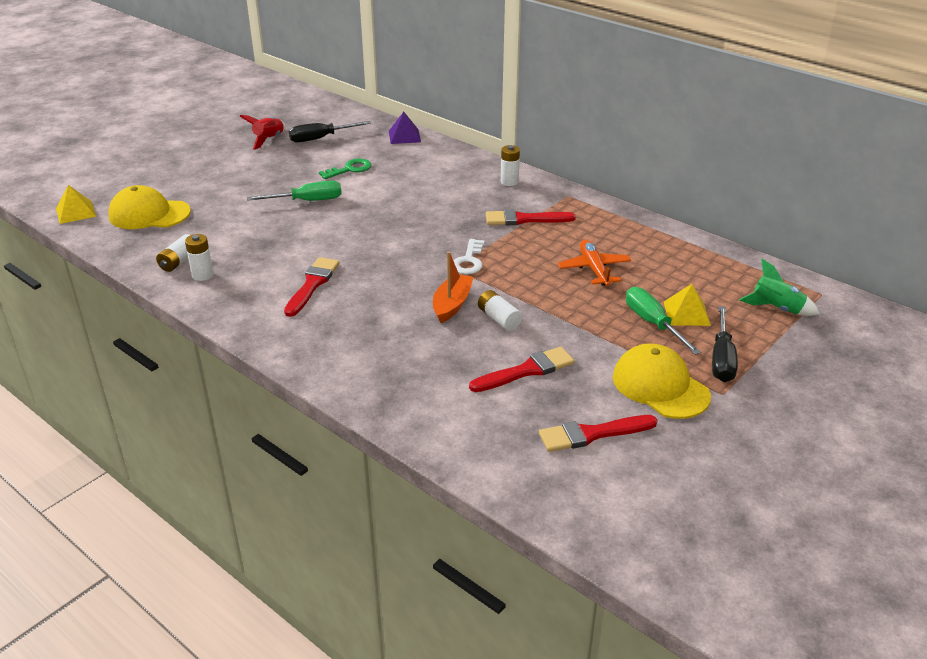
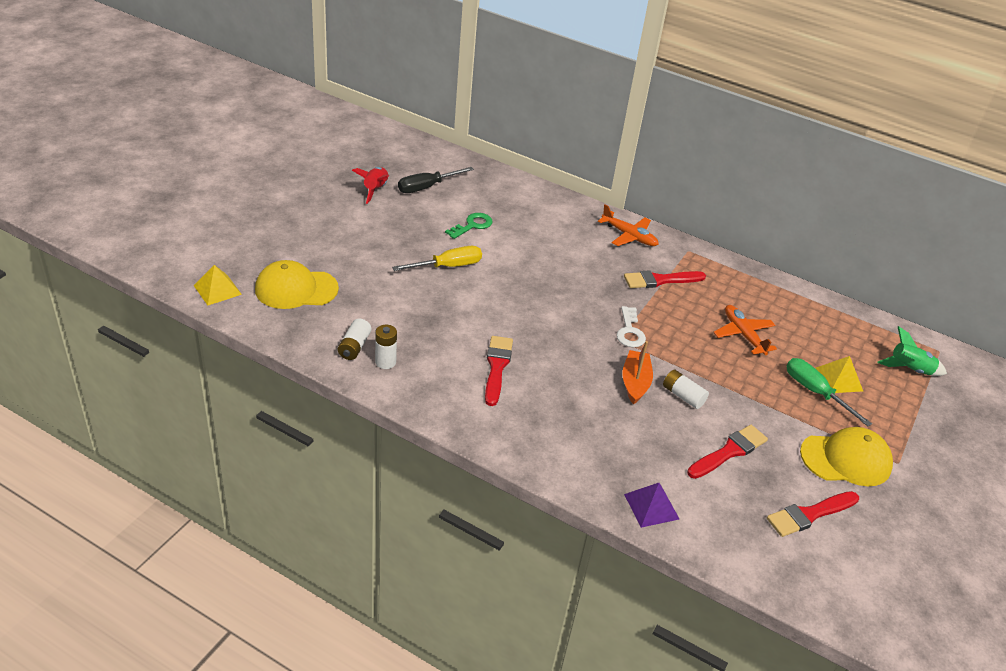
camera: 15 degrees left, 5 degrees up
green screwdriver [247,181,342,201] -> yellow screwdriver [392,246,482,271]
purple pyramid [389,112,421,144] -> purple pyramid moved to [624,483,679,528]
white battery [501,145,520,186] -> orange plane [598,204,659,246]
yellow cap [613,344,711,419] -> yellow cap turned 135 degrees clockwise [800,427,893,486]
black screwdriver [712,306,738,382] -> none

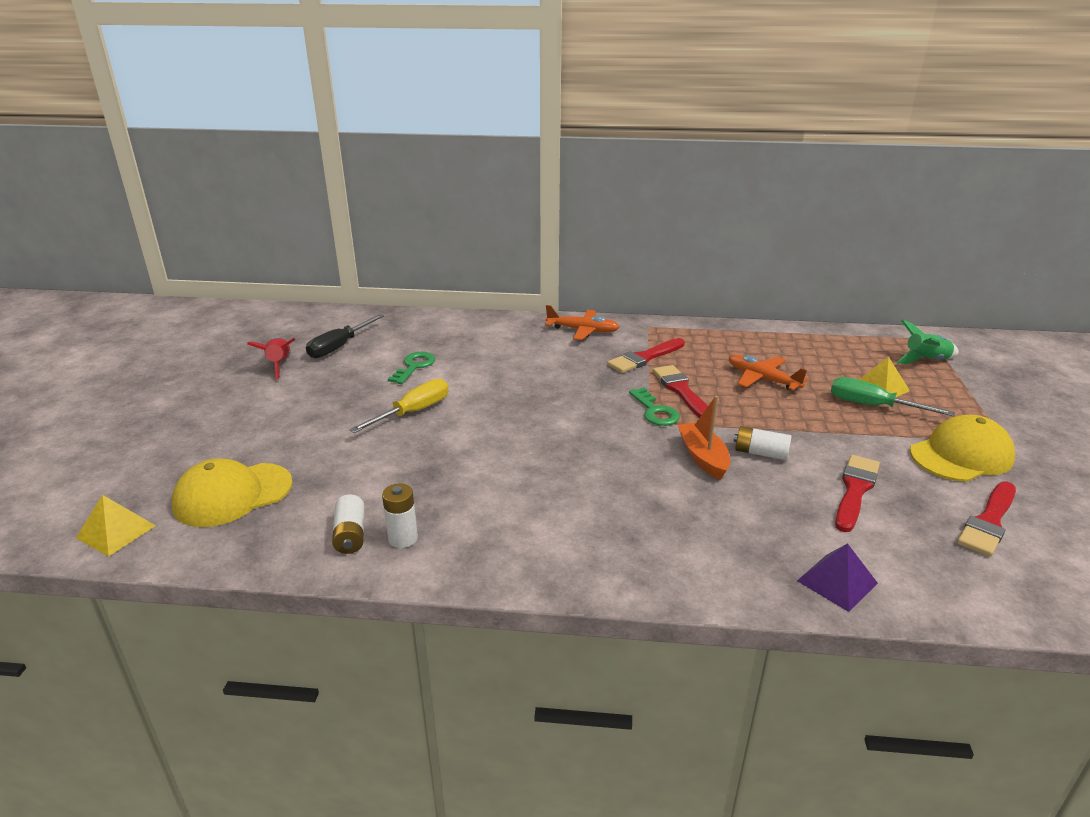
camera: 20 degrees left, 10 degrees down
red brush [485,336,513,406] -> red brush moved to [653,365,708,418]
white key [617,306,646,347] -> green key [629,387,680,426]

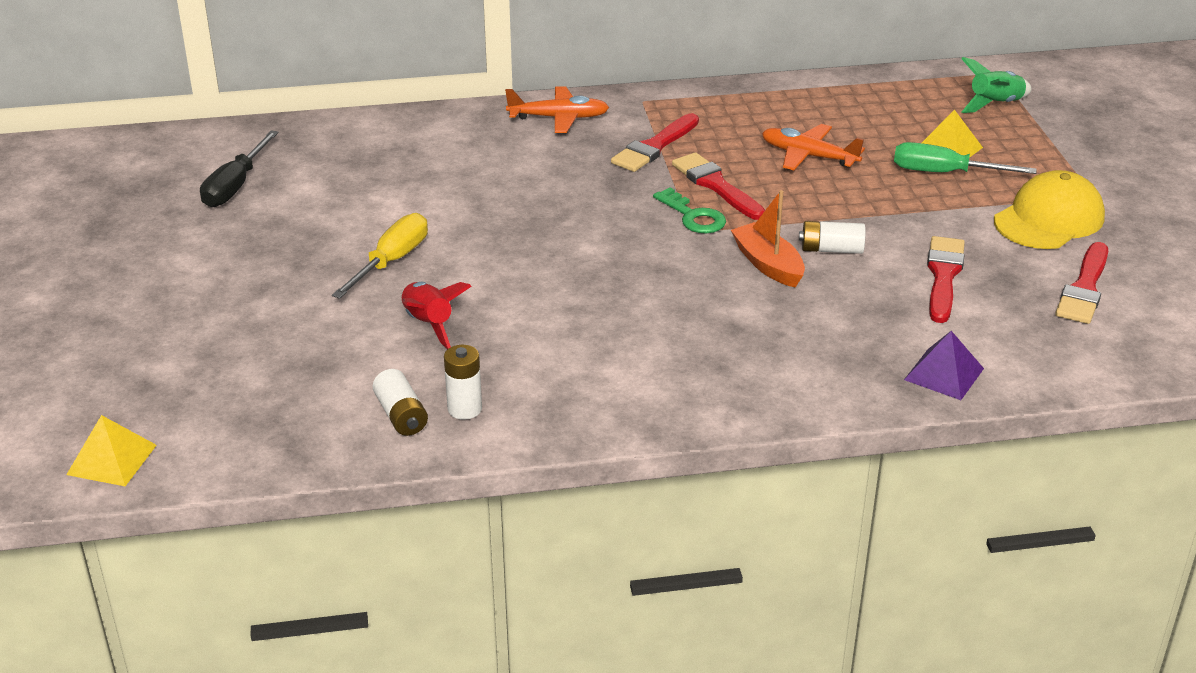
camera: 15 degrees left, 5 degrees up
yellow cap [172,458,293,527] -> none
red rocket [247,337,296,380] -> red rocket moved to [401,282,472,349]
green key [388,352,435,384] -> none

